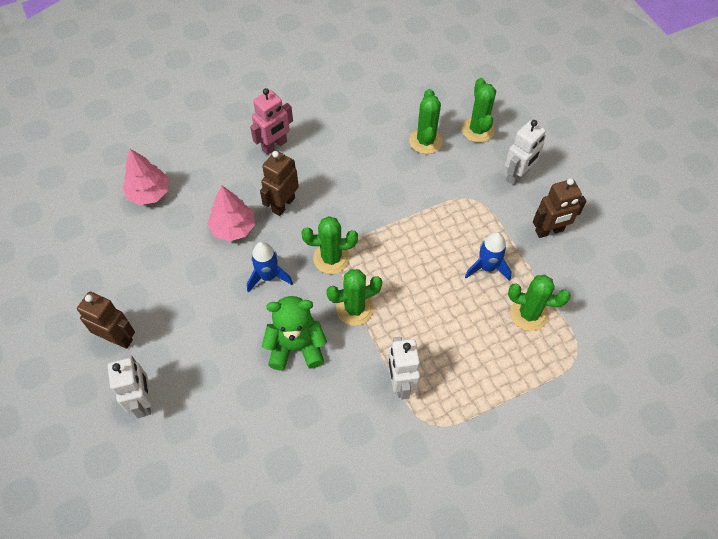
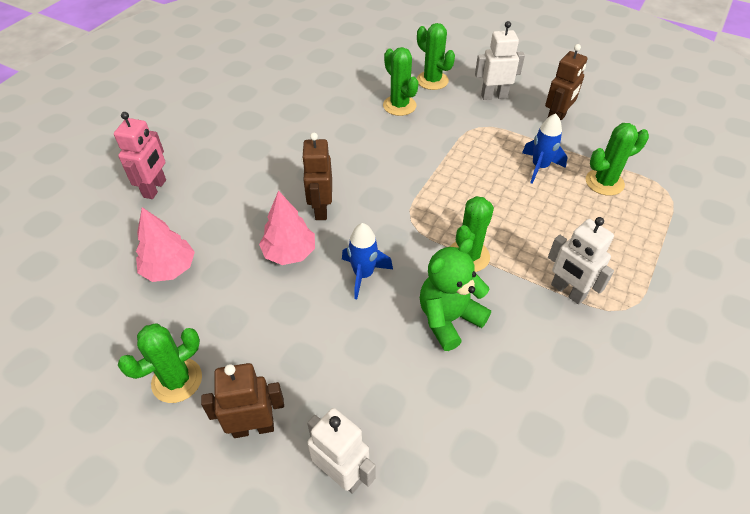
camera: 35 degrees left, 10 degrees down
pink robot [250,88,293,155] -> pink robot moved to [114,112,166,199]
green cactus [302,216,358,274] -> green cactus moved to [118,324,202,403]
white robot [505,120,546,186] -> white robot turned 105 degrees counterclockwise [475,21,525,100]

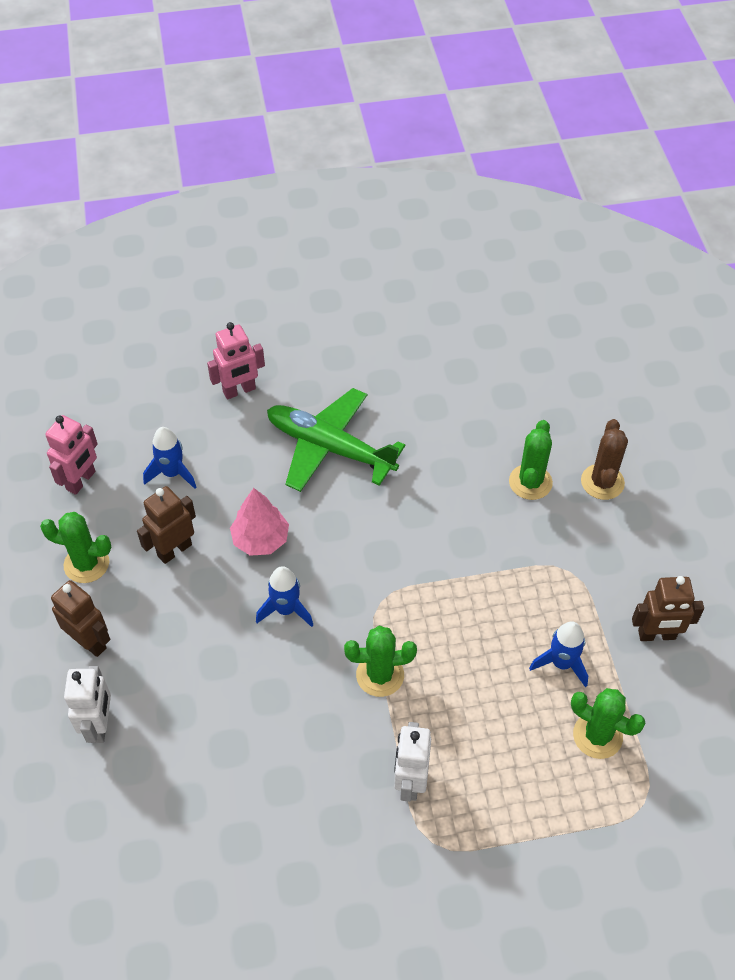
camera: 50 degrees right, 5 degrees up
pink tree [136,207,195,282] -> blue rocket [143,427,196,489]
brown robot [302,133,332,220] -> brown robot moved to [137,486,196,564]
green cactus [417,23,455,90] -> brown cactus [581,419,628,500]
green teddy bear [420,239,491,351] -> none
white robot [475,21,525,100] -> none
none -> pink robot [45,415,98,495]
none -> green plane [267,388,405,492]

